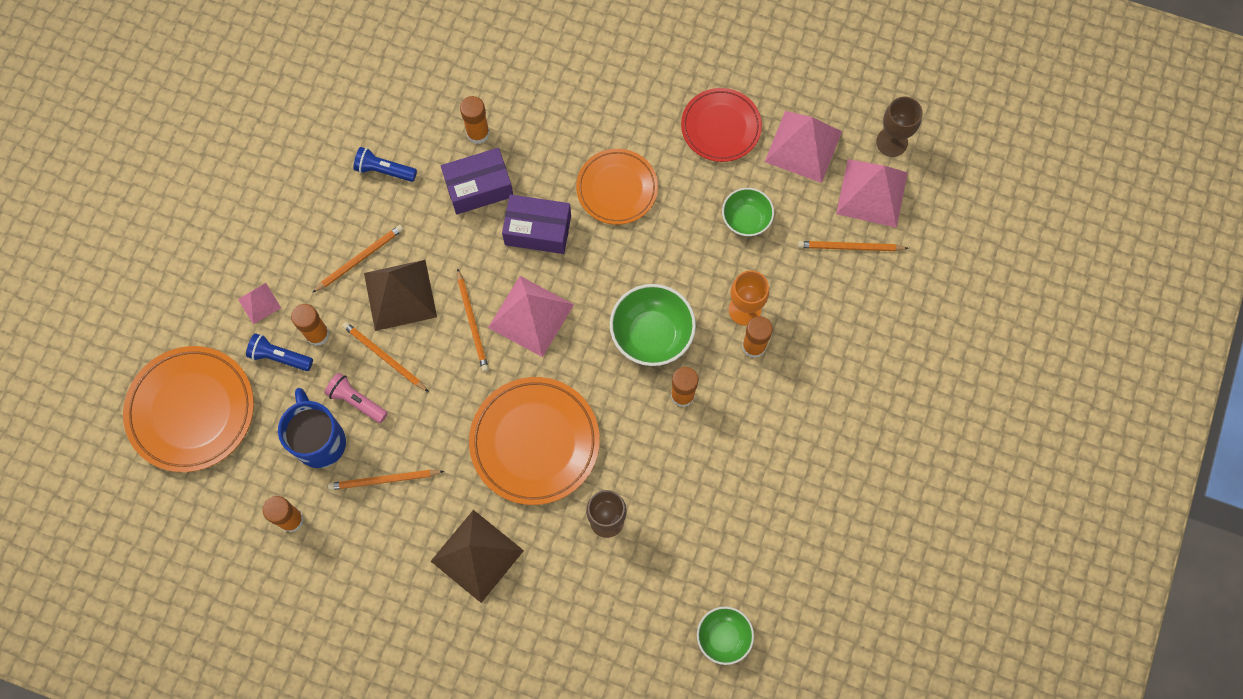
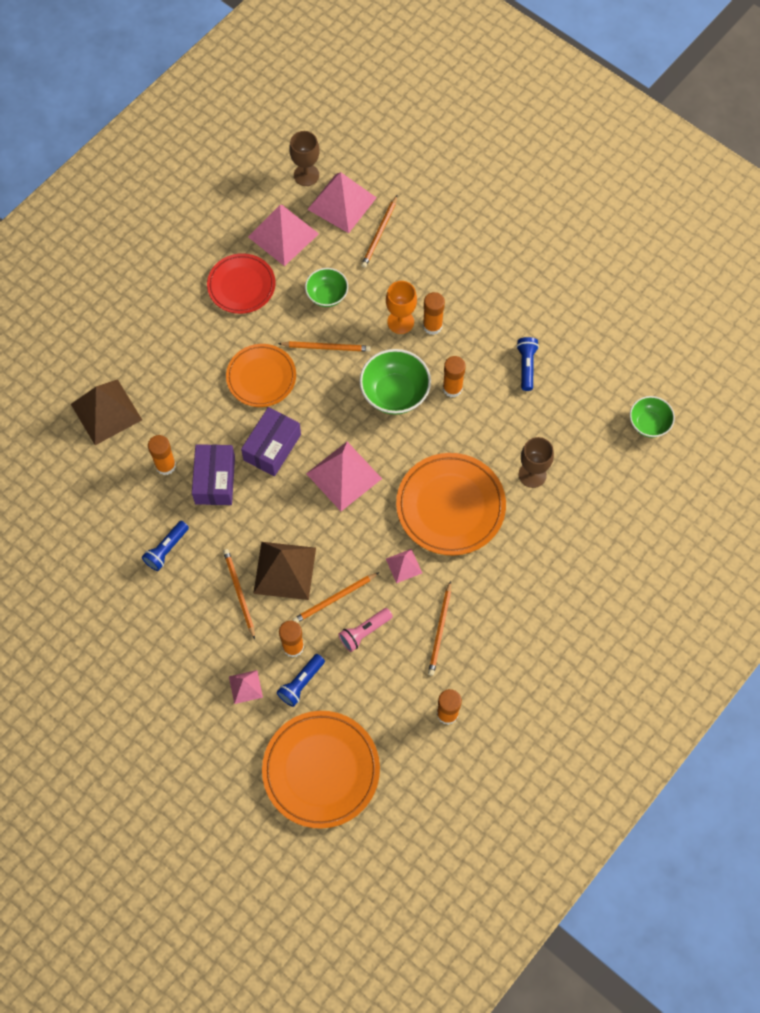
camera: 70 degrees left, 5 degrees down
blue mug [278,388,346,468] -> none
brown pyramid [431,510,524,603] -> brown pyramid moved to [71,379,142,445]
orange pencil [457,268,489,372] -> orange pencil moved to [278,341,371,352]
none -> pink pyramid [386,549,422,583]
none -> blue flashlight [516,337,539,391]

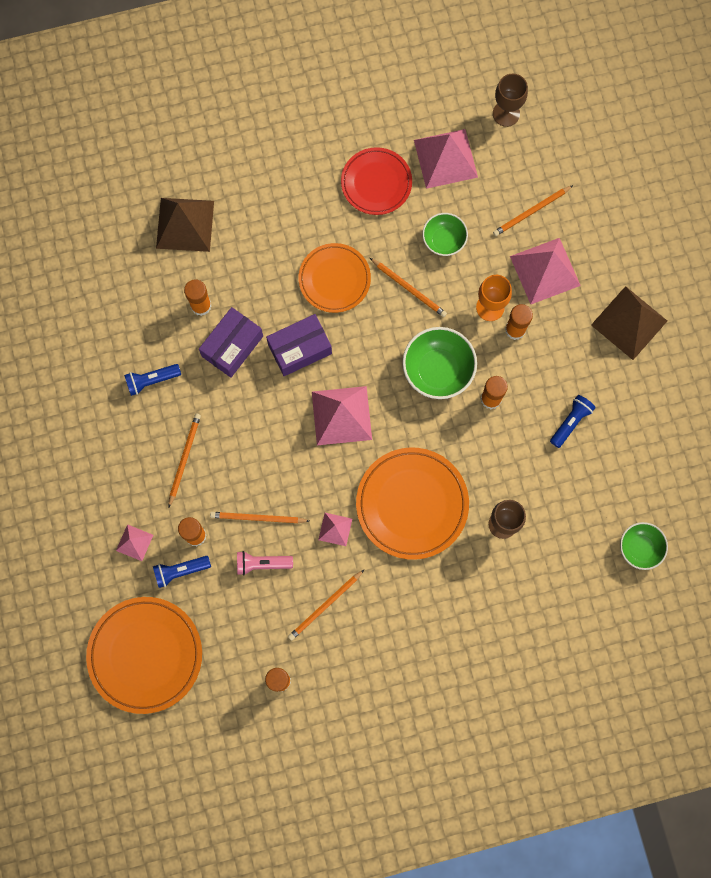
camera: 35 degrees right, 10 degrees up
brown pyramid [253,542,316,600] -> brown pyramid moved to [591,286,667,360]
pink pyramid [307,172,377,233] -> pink pyramid moved to [510,238,581,304]

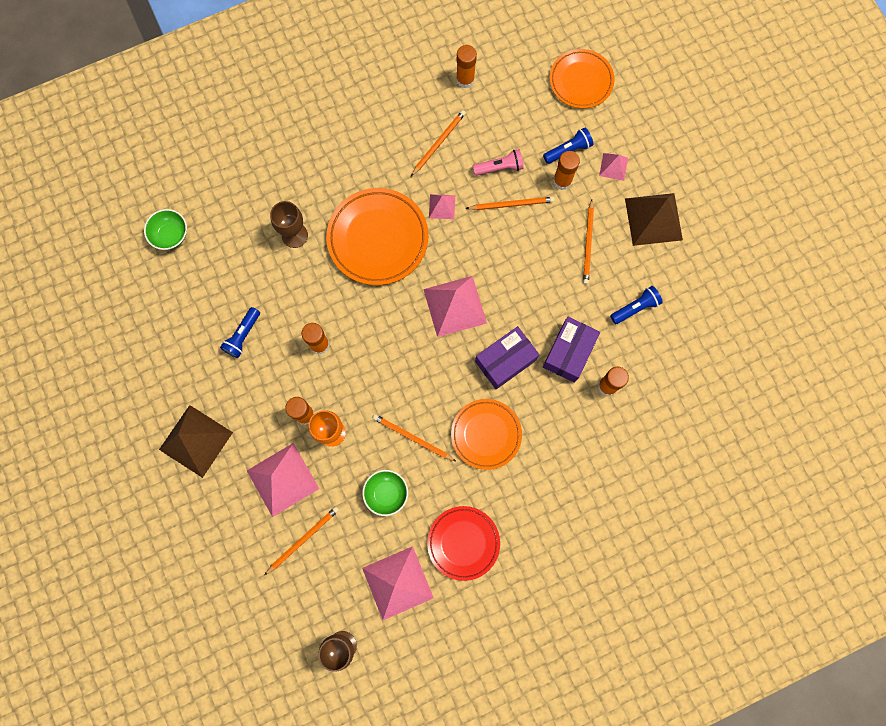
camera: 170 degrees right, 0 degrees up
orange plate [86,597,202,714] -> orange plate [549,49,615,109], size x0.66
brown pyramid [156,198,214,252] -> brown pyramid moved to [625,193,683,246]
green bowl [402,327,477,399] -> none

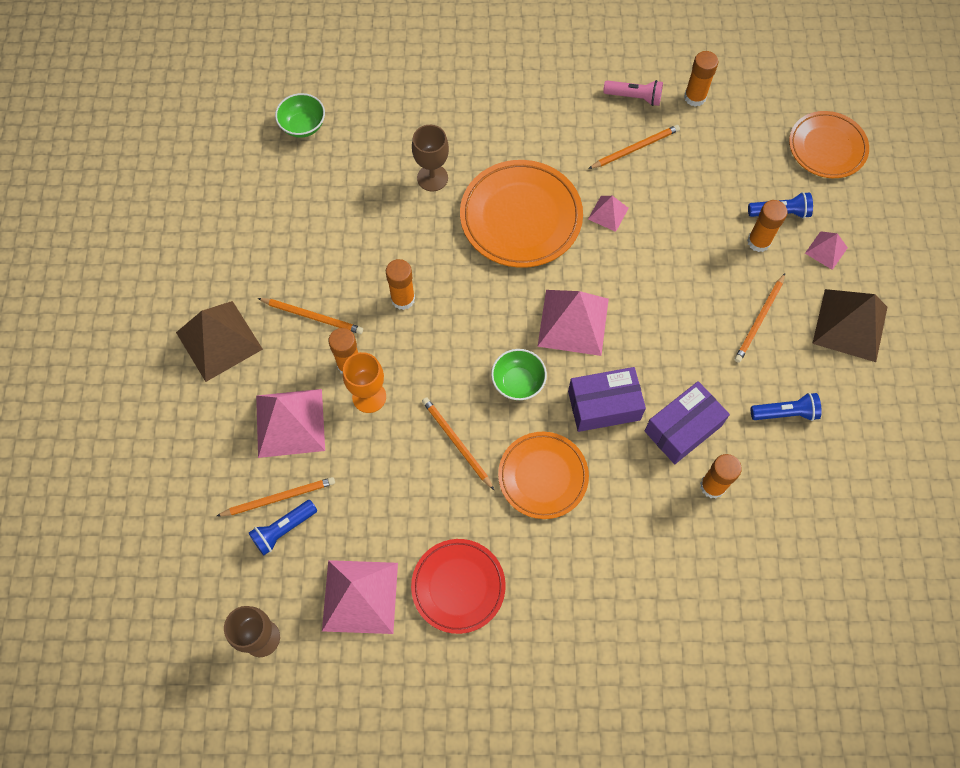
camera: 25 degrees right, 10 degrees down
blue flashlight [220,307,260,358] -> blue flashlight moved to [249,500,317,555]
green bowl [362,470,408,516] -> green bowl moved to [491,349,547,400]
orange pencil [466,197,554,210] -> orange pencil moved to [258,298,363,334]
pink flashlight [473,149,524,176] -> pink flashlight moved to [603,80,663,106]

